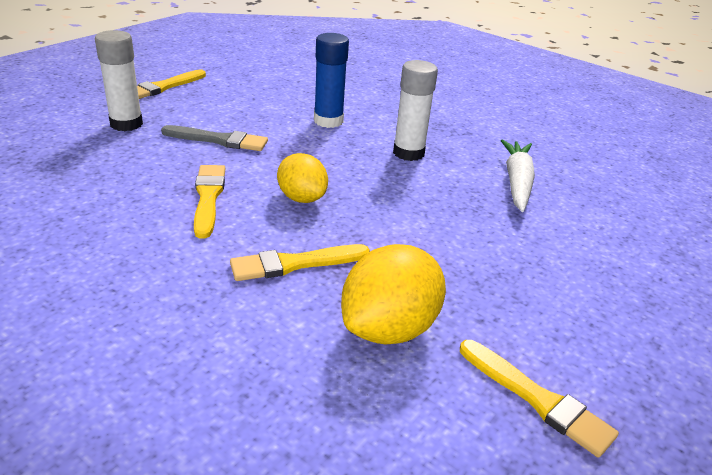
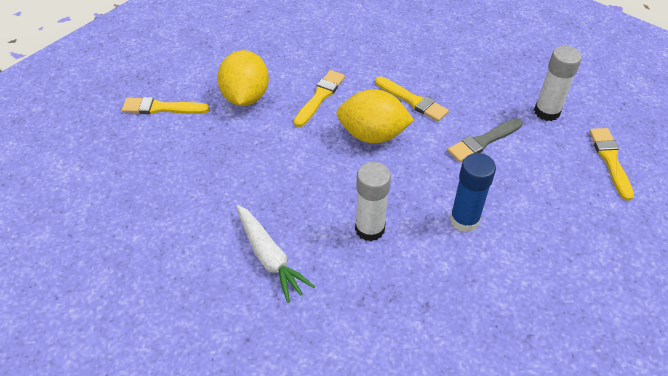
camera: 140 degrees right, 15 degrees up
yellow lemon [277,153,328,203] -> yellow lemon [336,89,414,143], size x1.52

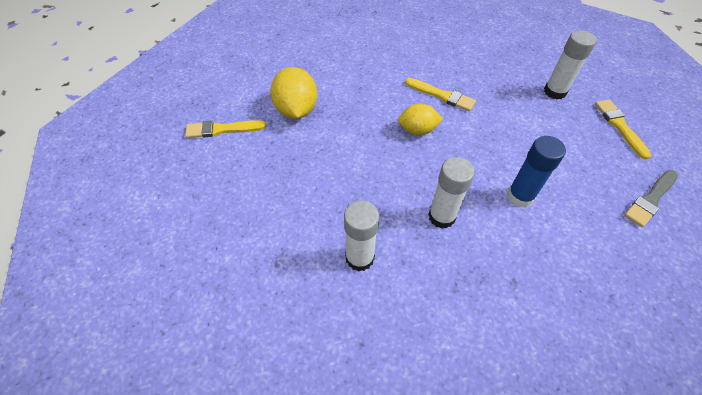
camera: 10 degrees left, 5 degrees up
white carrot [236,205,315,303] -> white glue stick [344,201,379,272]
yellow brush [294,70,345,127] -> none
yellow lemon [336,89,414,143] -> yellow lemon [398,104,443,135], size x0.66
grey brush [447,118,523,162] -> grey brush moved to [624,170,678,227]

